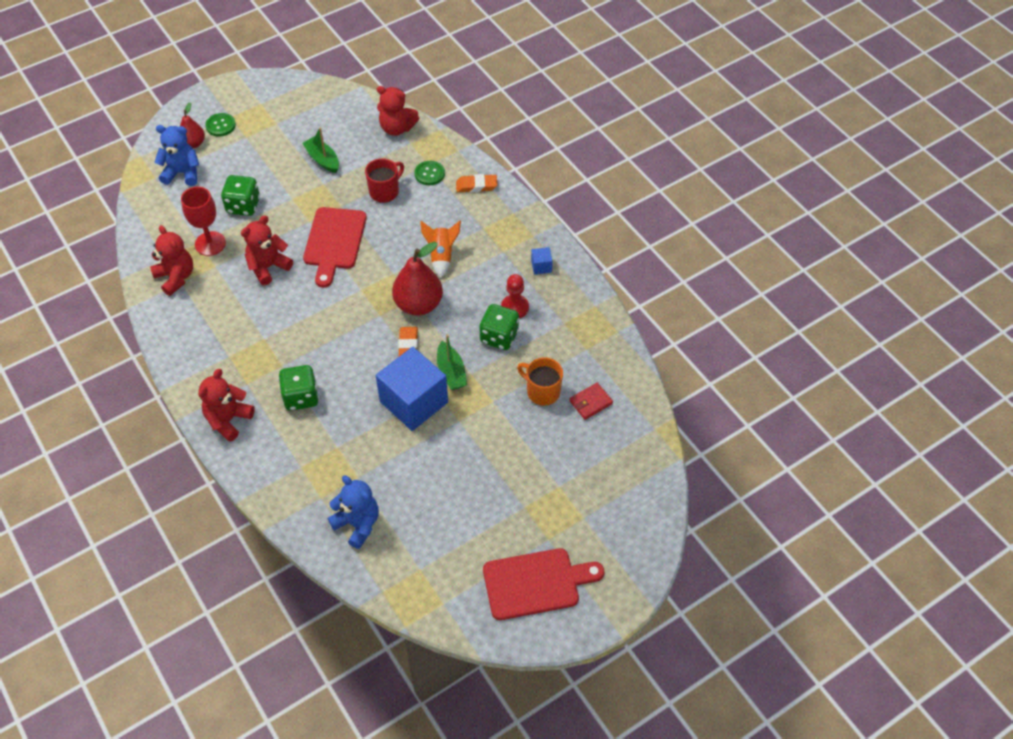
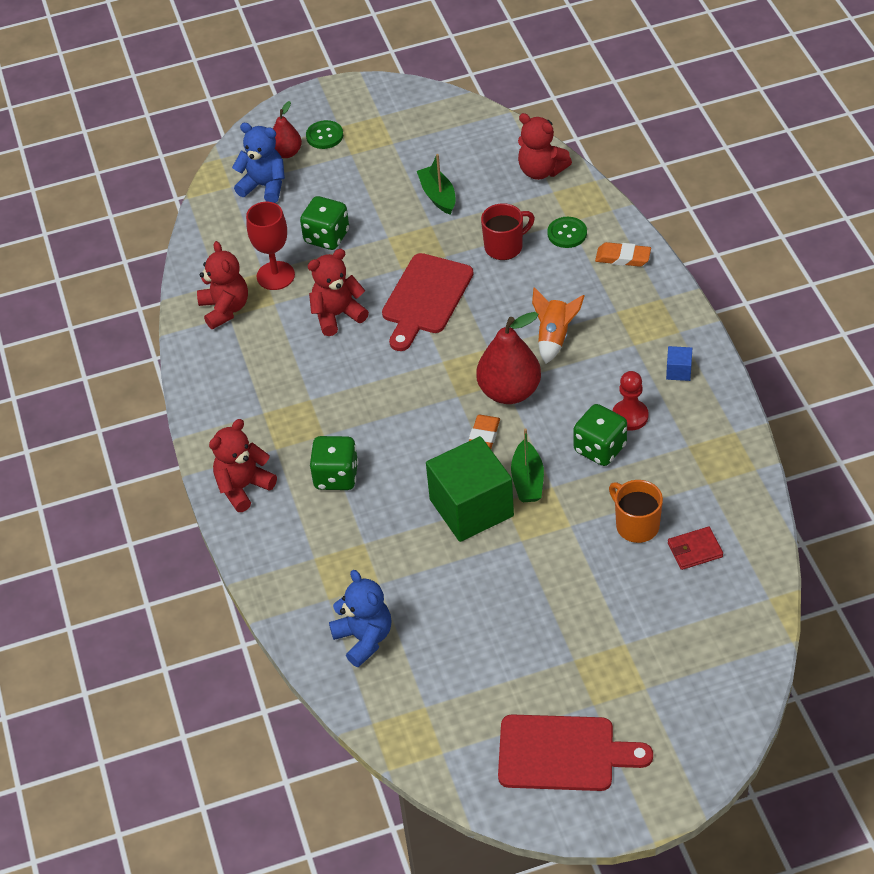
camera: 20 degrees right, 5 degrees down
blue cube [376,347,448,431] -> green cube [426,436,514,542]

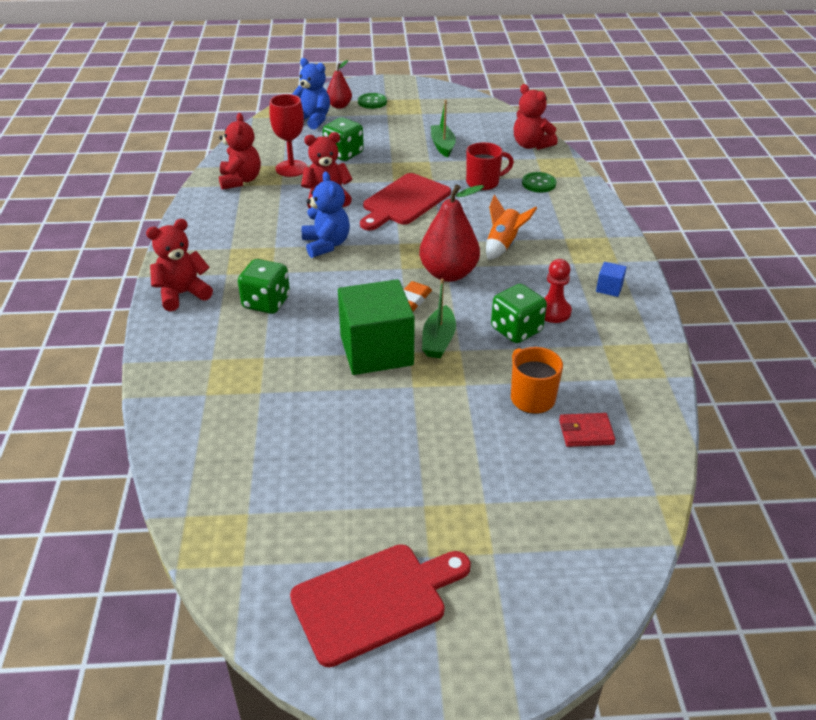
camera: 10 degrees right, 10 degrees down
blue teddy bear [329,570,391,667] -> blue teddy bear moved to [302,171,350,258]
red cutting board [498,714,653,791] -> red cutting board turned 45 degrees counterclockwise [290,544,471,667]
orange eraser [595,242,651,267] -> none

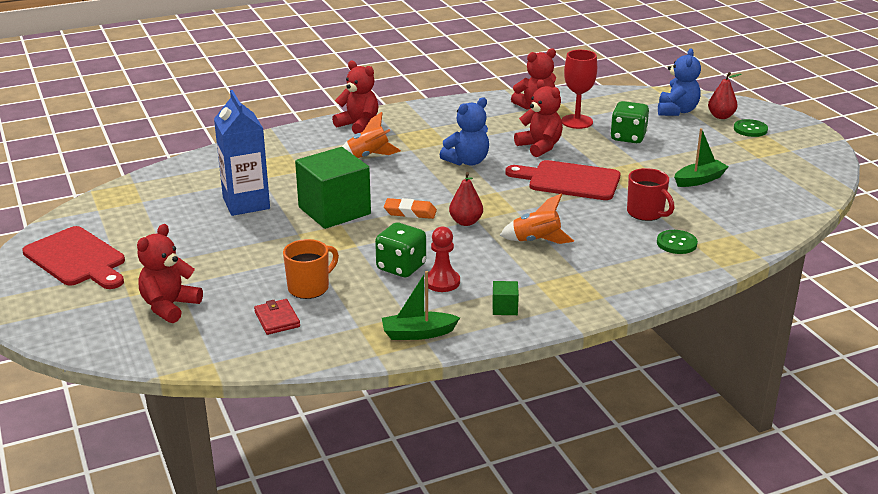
camera: 70 degrees right, 10 degrees down
green dice [238,259,290,314] -> orange rocket [342,112,401,158]
red pear [420,184,484,282] -> red pear [449,172,483,226], size x0.58
green boat [422,279,456,358] -> green boat moved to [382,271,460,340]
red teddy bear [514,84,558,150] -> red teddy bear moved to [137,224,203,323]
blue cube [596,262,627,297] -> green cube [492,281,519,315]
none -> blue carton [214,90,270,216]

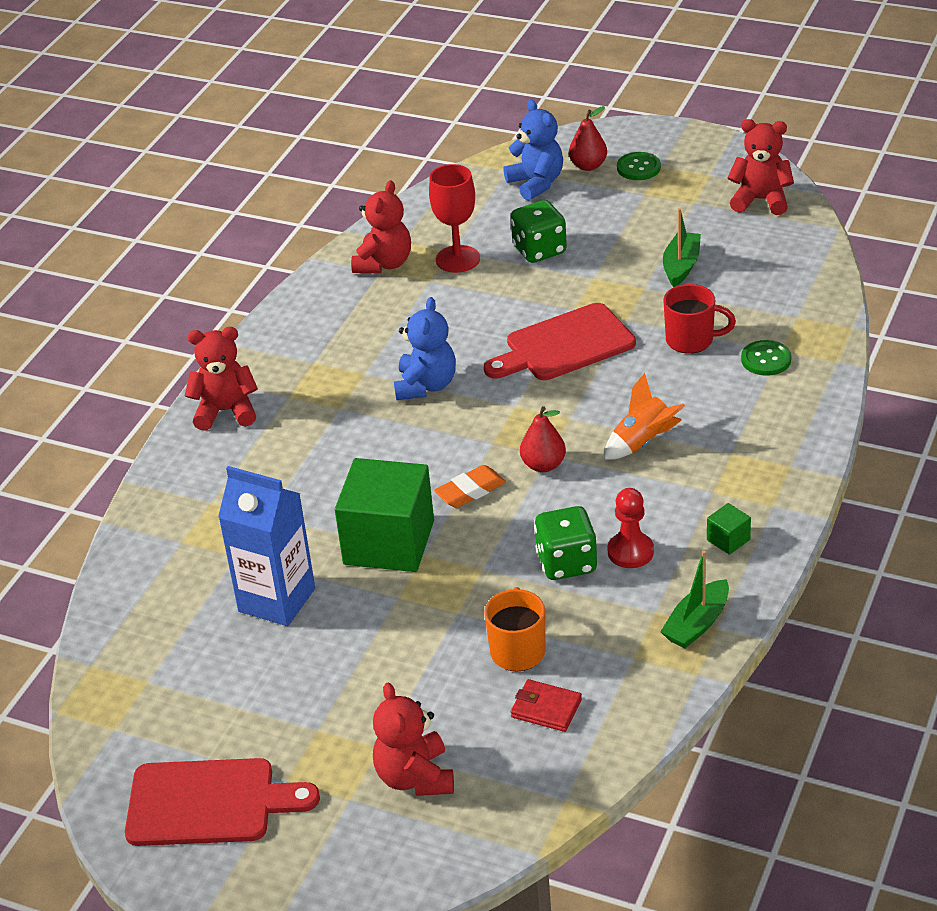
camera: 40 degrees left, 10 degrees up
orange rocket [342,112,401,158] -> none
red teddy bear [514,79,563,157] -> red teddy bear moved to [728,119,794,215]

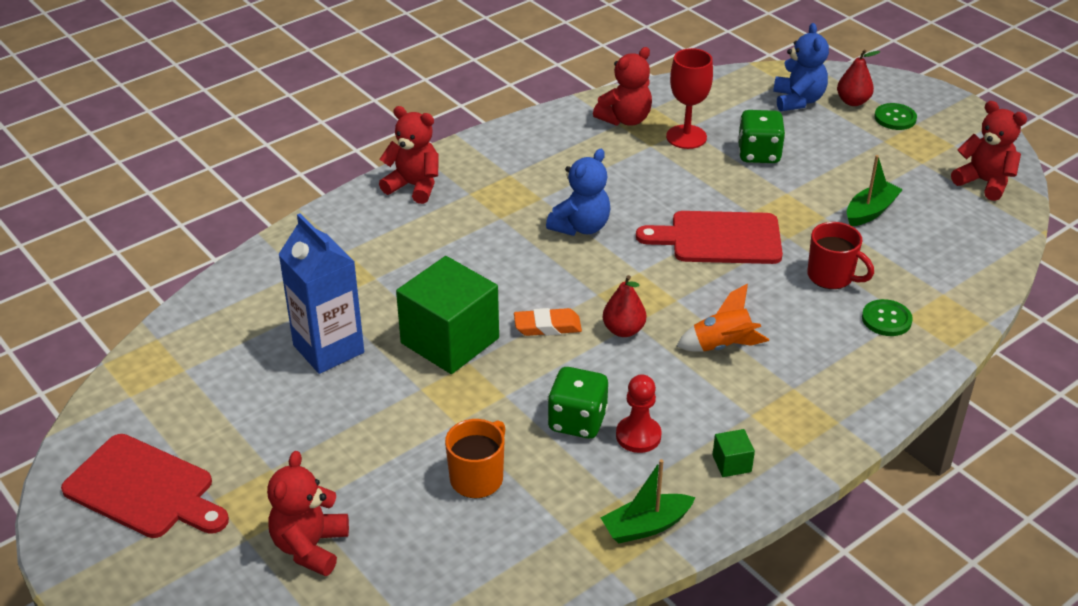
camera: 25 degrees right, 0 degrees up
red wallet [511,679,582,732] -> none

